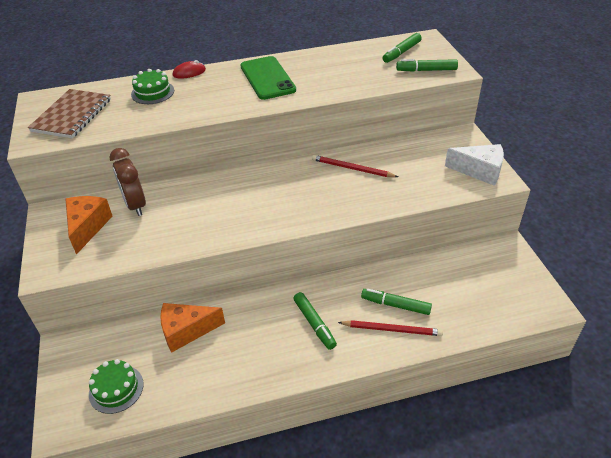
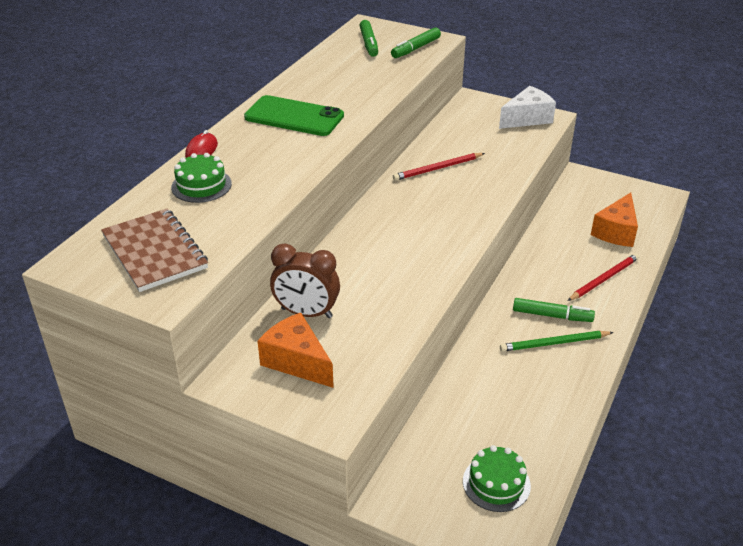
camera: 50 degrees left, 5 degrees down
orange cheese [160,303,225,353] -> orange cheese moved to [591,192,638,247]
green marker [361,289,432,315] -> none
none -> green pencil [500,331,614,352]

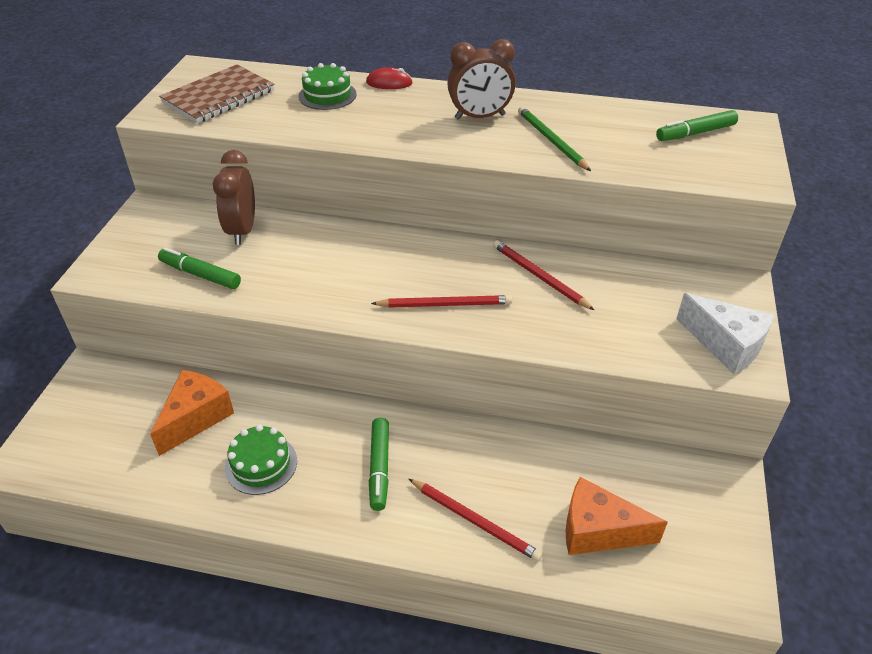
camera: 75 degrees right, 5 degrees up
green phone [244,95,344,136] -> brown clock [447,39,516,120]
orange cheese [257,313,334,388] -> orange cheese moved to [150,370,234,456]
green marker [391,27,441,58] -> green marker moved to [158,247,241,289]
green cake [463,445,531,512] -> green cake moved to [225,425,297,495]
green pencil [500,331,614,352] -> green pencil moved to [518,106,591,171]
none -> red pencil [371,295,512,308]

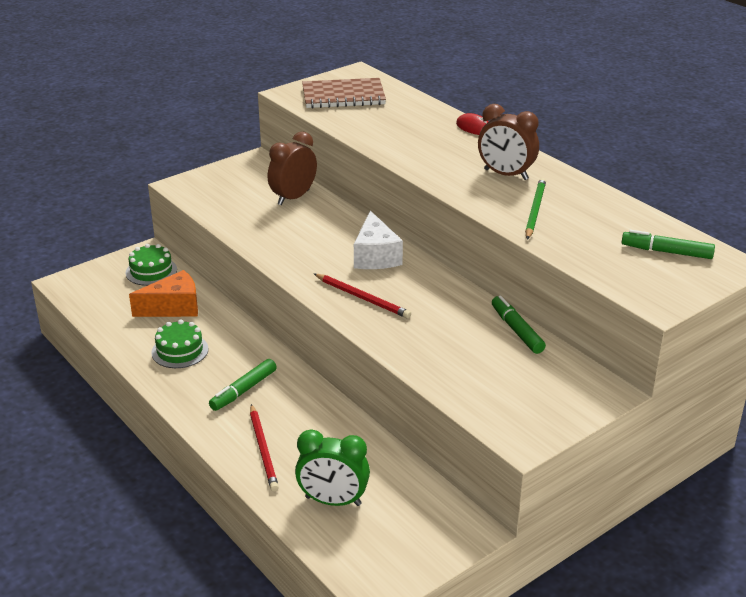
camera: 40 degrees right, 10 degrees down
green marker [158,247,241,289] -> green marker moved to [492,295,546,354]
green cake [298,63,357,110] -> green cake moved to [126,244,177,286]
red pencil [493,240,594,310] -> none
orange cheese [566,477,668,555] -> green clock [295,429,370,506]
white cheese [676,293,774,374] -> white cheese moved to [354,211,403,269]

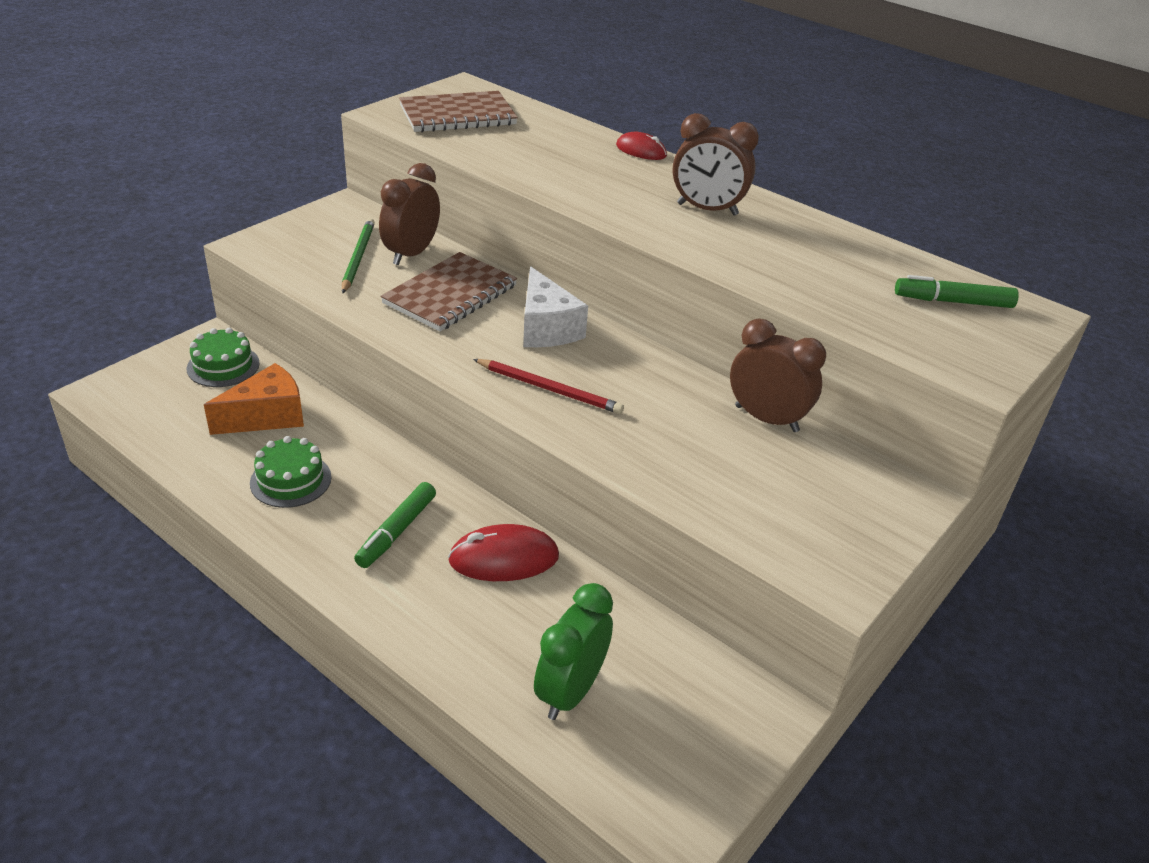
camera: 15 degrees left, 5 degrees up
red pencil [250,404,279,491] -> none
green clock [295,429,370,506] -> green clock turned 120 degrees clockwise [534,583,613,720]
green marker [492,295,546,354] -> brown clock [730,319,826,432]
green pencil [525,178,546,239] -> green pencil moved to [342,218,375,294]
none -> brown notebook [381,252,517,332]
none -> red mouse [448,524,559,581]

